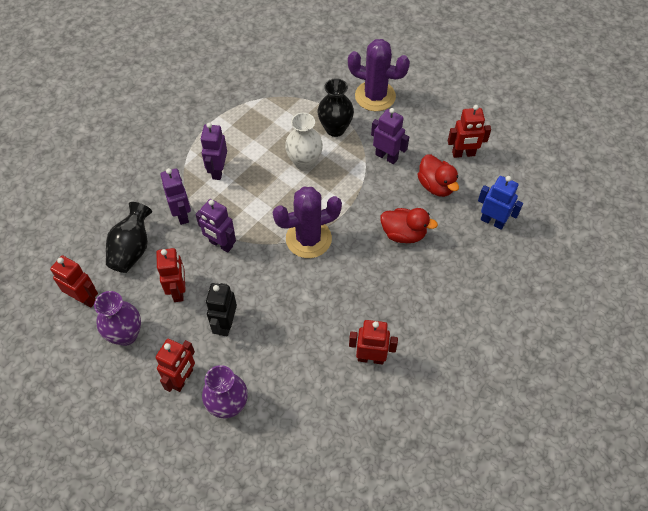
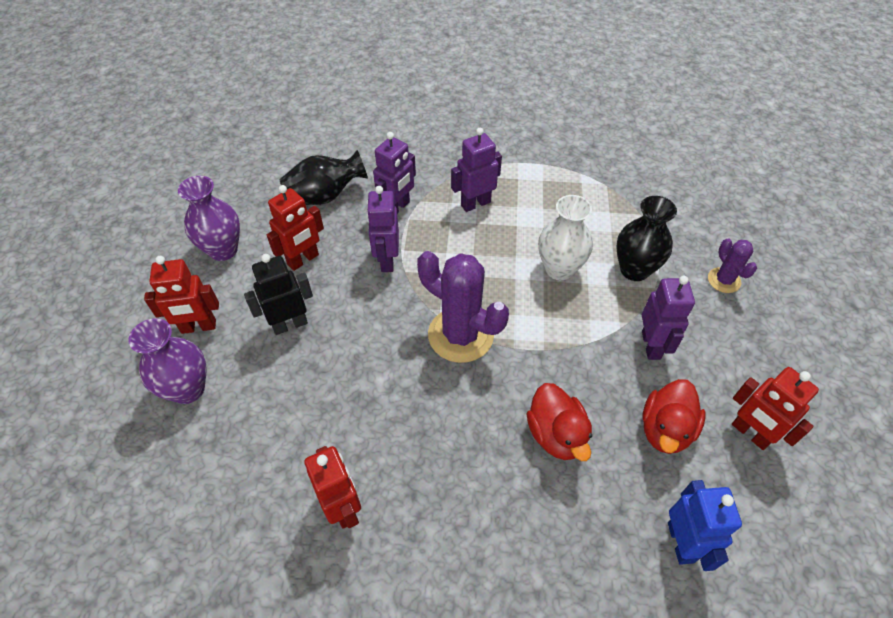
camera: 55 degrees right, 5 degrees down
red robot [50,255,98,308] -> none
purple cactus [348,39,410,111] -> purple cactus [708,238,757,293], size x0.52

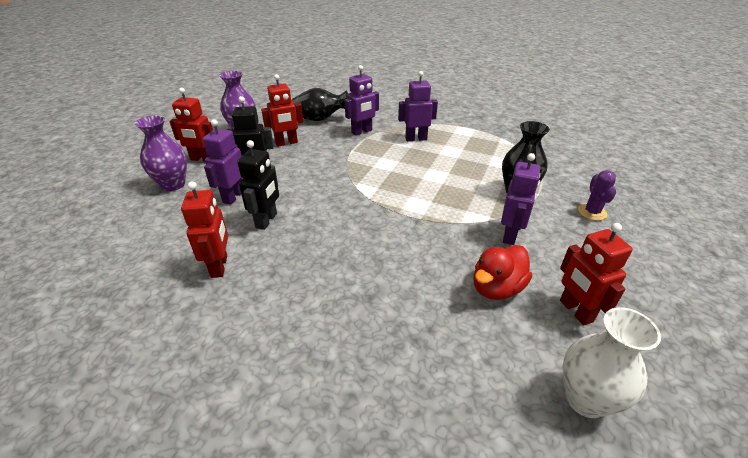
camera: 20 degrees right, 15 degrees down
purple robot [366,186,399,272] -> purple robot moved to [203,119,242,205]
purple cactus [417,251,509,363] -> none
red duck [527,383,592,461] -> none
white vase [538,195,593,280] -> white vase moved to [562,307,661,418]
blue robot [668,480,742,571] -> none
none -> black robot [237,140,279,230]

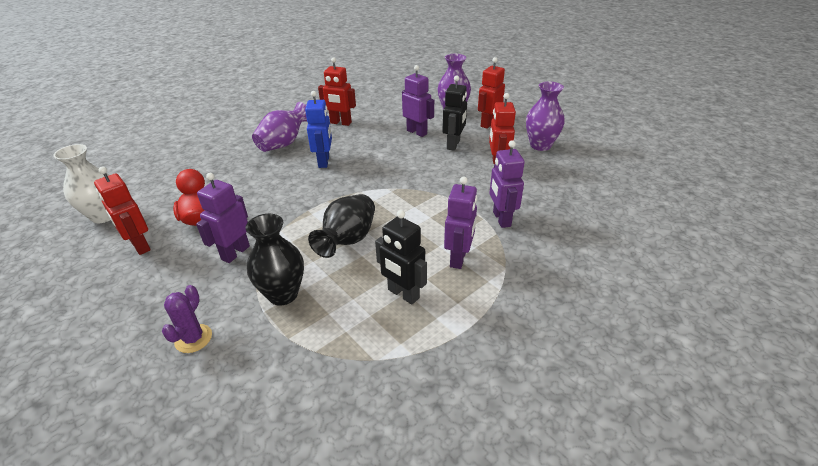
camera: 115 degrees right, 0 degrees up
black robot [237,140,279,230] -> black robot moved to [375,210,427,304]
black vase [292,88,348,121] -> black vase moved to [308,194,375,258]
purple robot [501,153,540,245] -> purple robot turned 75 degrees clockwise [196,173,250,263]
red robot [560,223,633,326] -> red robot turned 135 degrees counterclockwise [94,166,151,255]
purple cactus [578,170,616,221] -> purple cactus turned 75 degrees clockwise [162,285,212,353]
none -> purple vase [252,102,307,152]
none -> blue robot [305,91,332,168]

